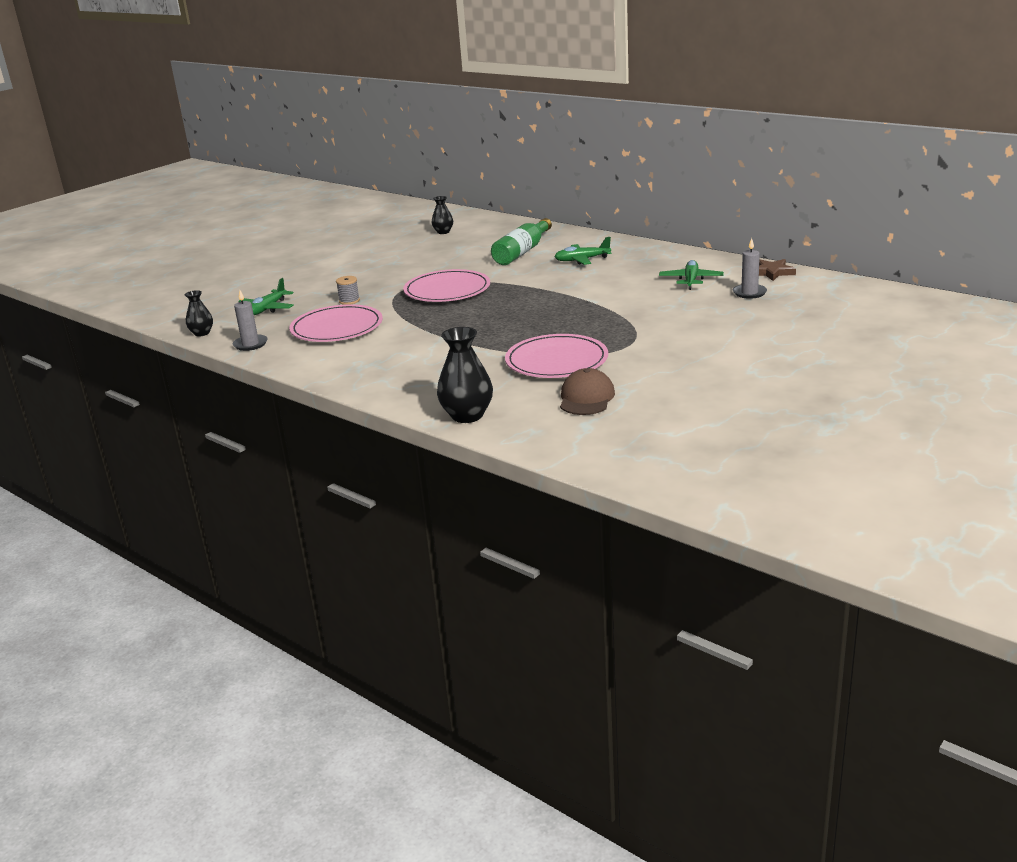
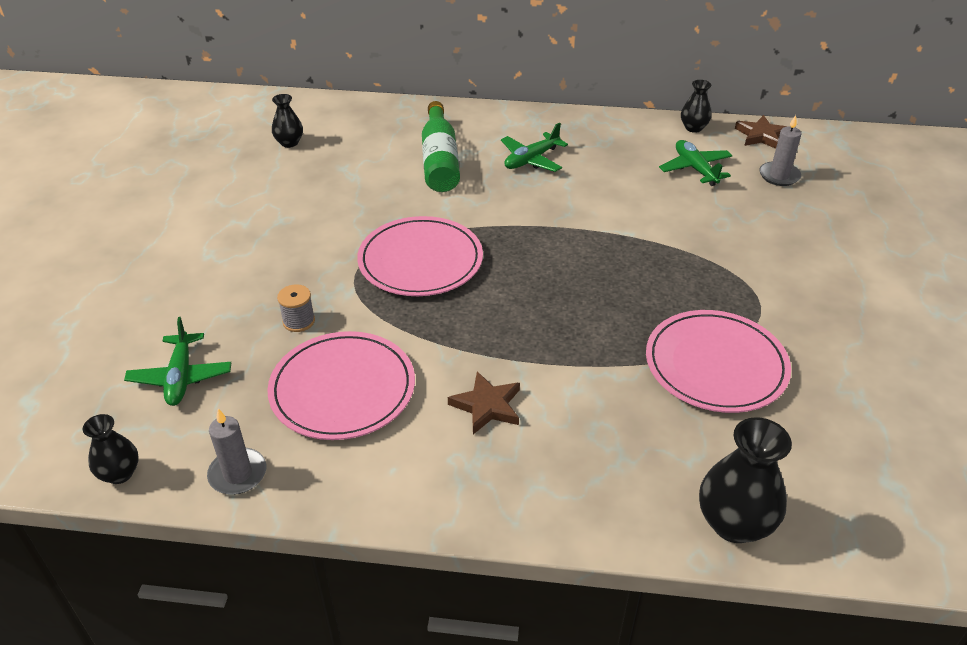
camera: 35 degrees left, 15 degrees up
brown cap [560,368,615,415] -> none
none -> brown star [448,371,520,434]
none -> black vase [681,80,712,133]

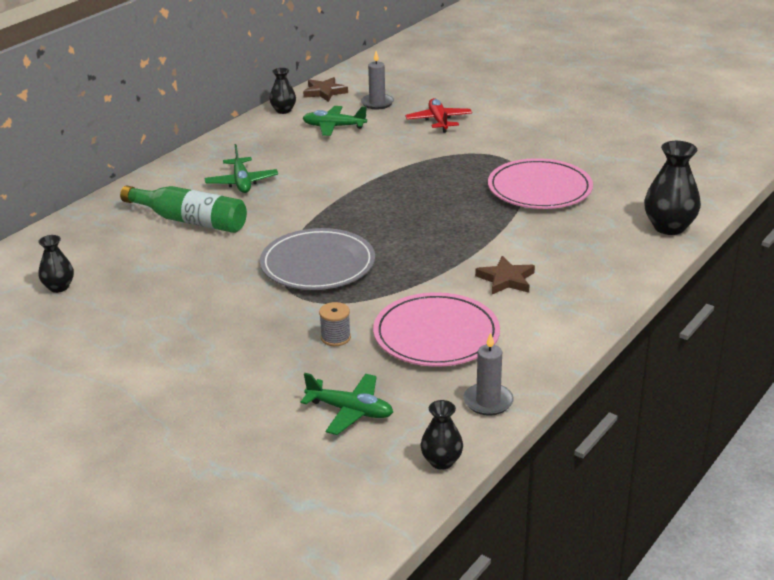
camera: 60 degrees left, 10 degrees down
pink plate [357,216,483,296] -> grey plate [260,228,375,290]
none -> red plane [405,98,472,133]

